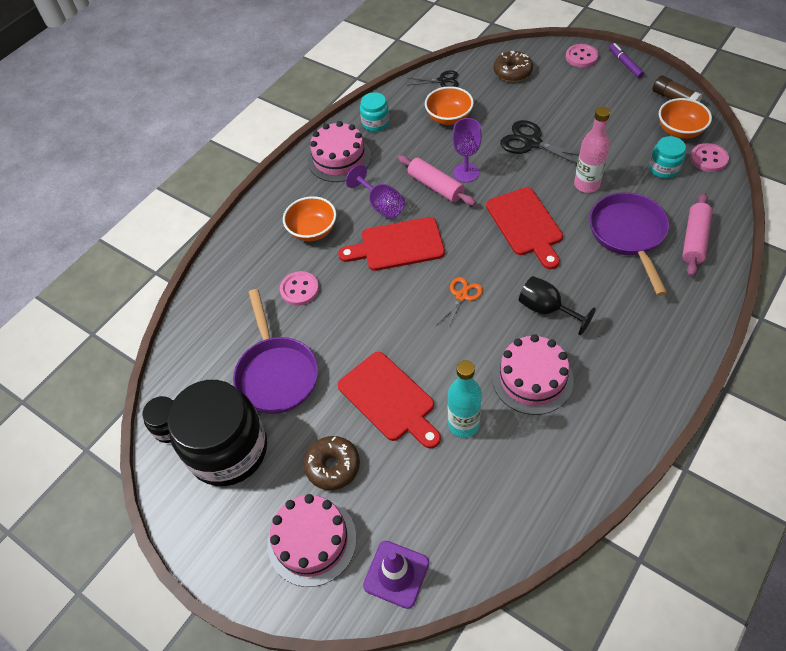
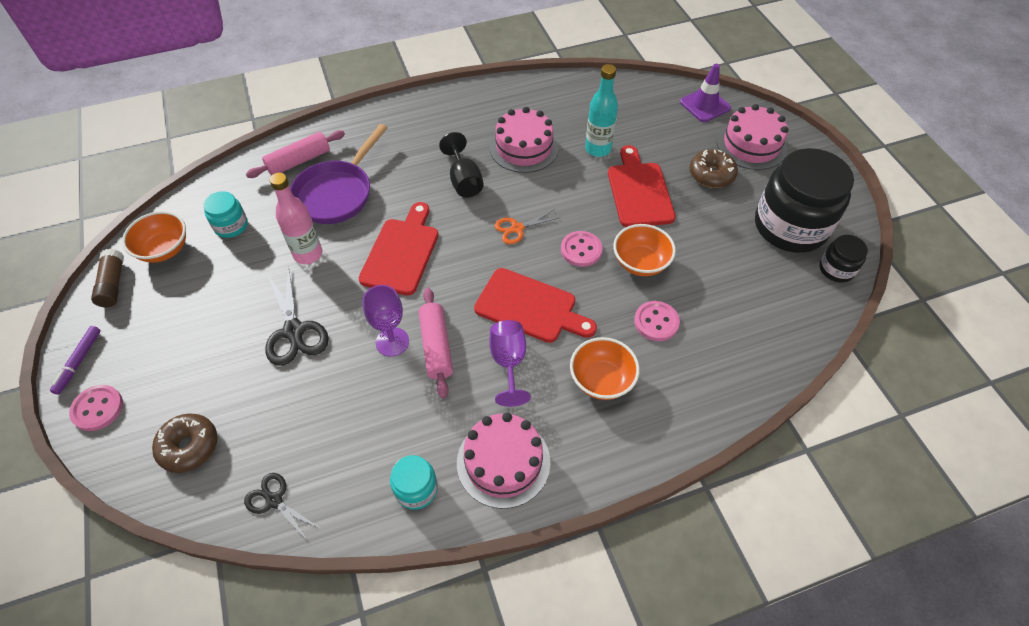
camera: 150 degrees left, 0 degrees up
purple pan [233,289,318,414] -> none
orange bowl [425,86,474,125] -> orange bowl moved to [613,224,676,276]
pink button [690,143,729,172] -> pink button moved to [561,231,603,267]

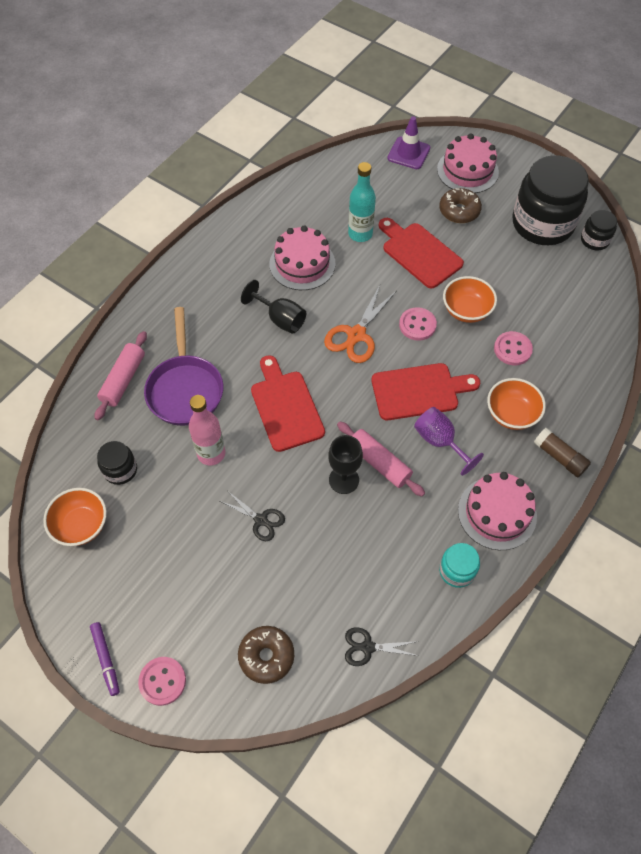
camera: 35 degrees left, 5 degrees up
brown glue stick [91,249,124,307] -> brown glue stick moved to [534,428,591,477]
turquoise jar [203,191,248,238] -> black jar [97,441,137,485]
black scissors [265,266,329,366] -> black scissors [220,492,285,541], size x0.62
purple goblet [363,285,409,357] -> black goblet [328,435,363,494]
orange scissors [495,209,561,244] -> orange scissors [324,285,396,363], size x1.62

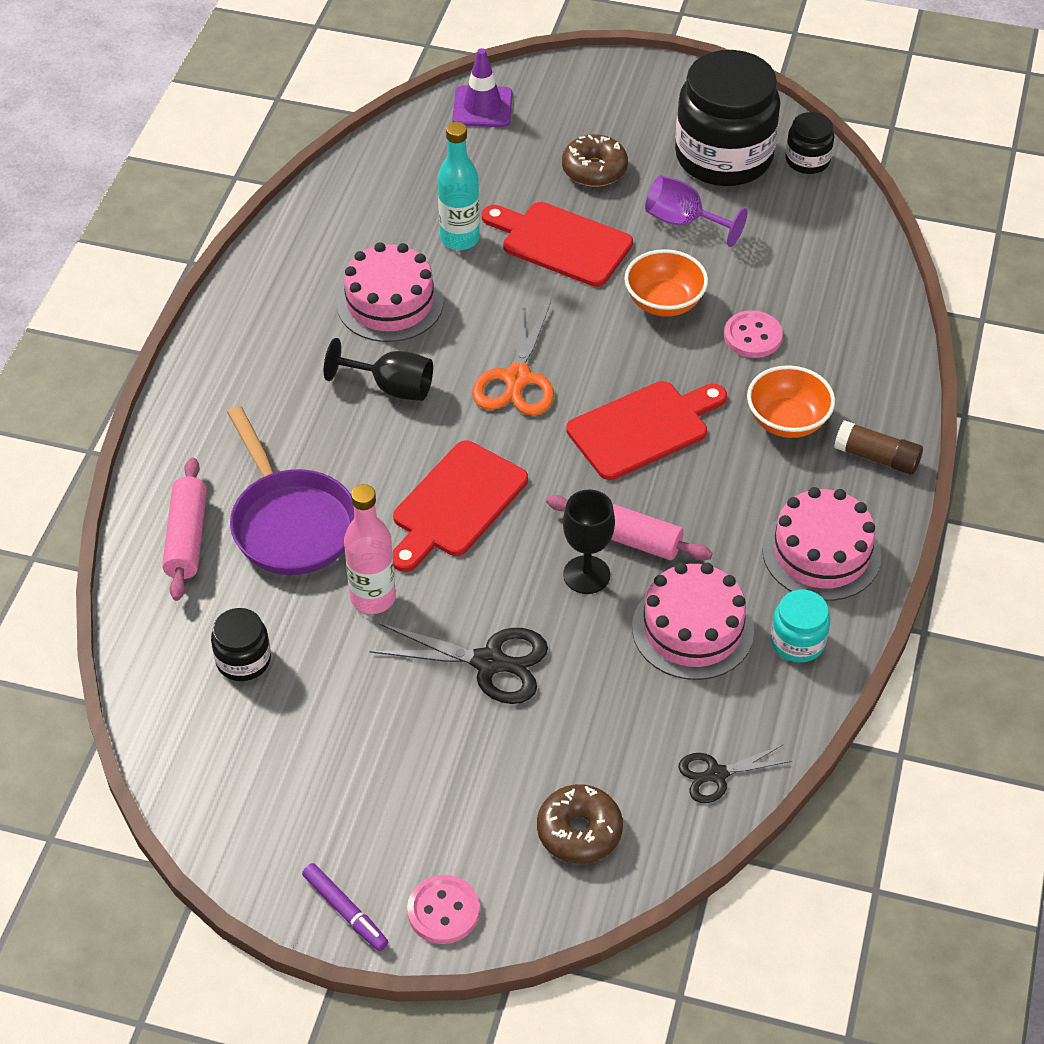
camera: 20 degrees left, 10 degrees down
orange bowl [43,488,107,546] -> none
black scissors [220,492,285,541] -> black scissors [370,623,548,704], size x1.62
red cutting board [251,355,325,452] -> red cutting board turned 105 degrees counterclockwise [393,441,528,572]
pink button [399,307,437,341] -> none
purple goblet [414,407,484,476] -> purple goblet moved to [645,175,748,247]
pink cake [437,134,499,193] -> pink cake moved to [632,563,754,680]

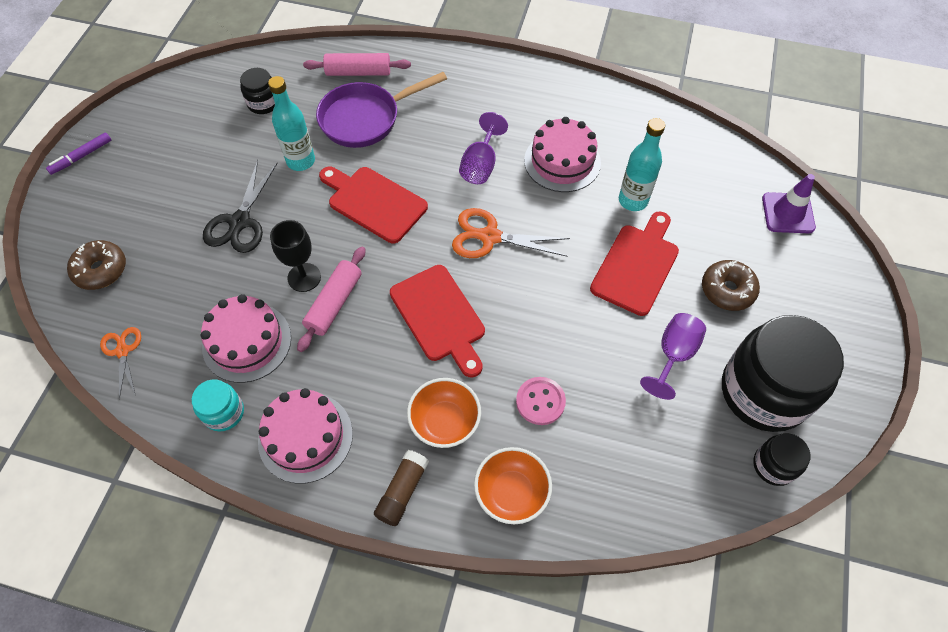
camera: 90 degrees right, 10 degrees up
black goblet [324,338,433,401] -> purple goblet [459,112,508,184]
pink bottle [344,484,396,614] -> turquoise bottle [268,76,315,171]
pink button [407,875,480,944] -> none
orange bowl [624,249,708,317] -> orange bowl moved to [474,447,552,524]
black scissors [678,744,792,803] -> orange scissors [100,327,141,400]

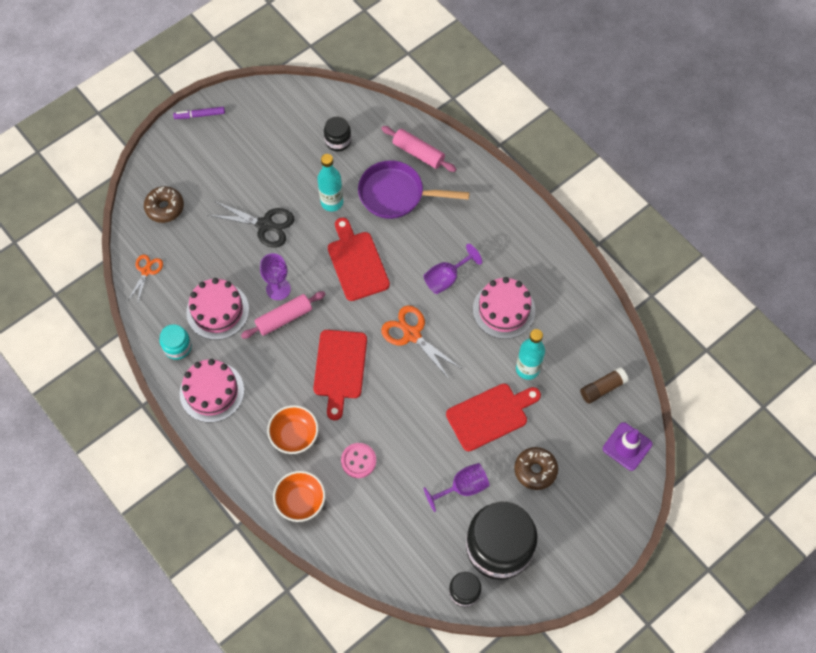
camera: 35 degrees right, 5 degrees up
black scissors [203,160,277,253] -> black scissors turned 120 degrees counterclockwise [208,201,294,248]
black goblet [270,220,321,292] -> purple goblet [260,253,291,300]
brown glue stick [374,450,429,526] -> brown glue stick moved to [580,367,629,404]

